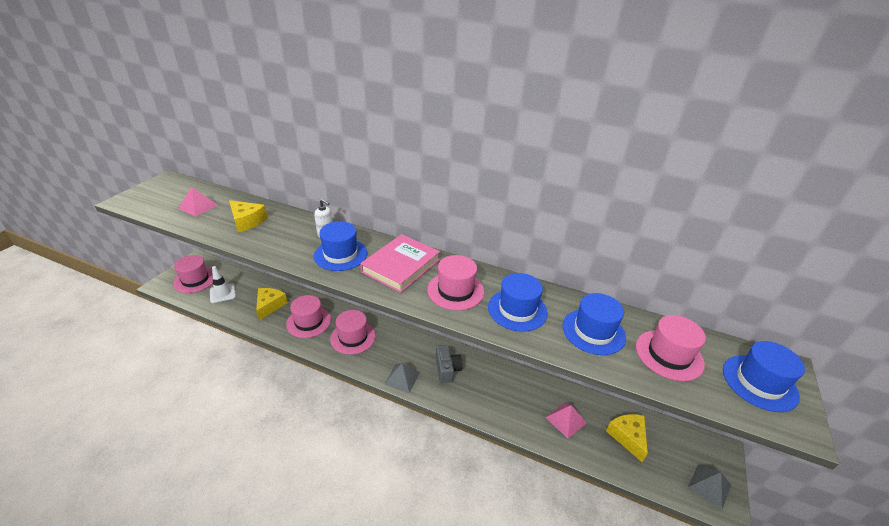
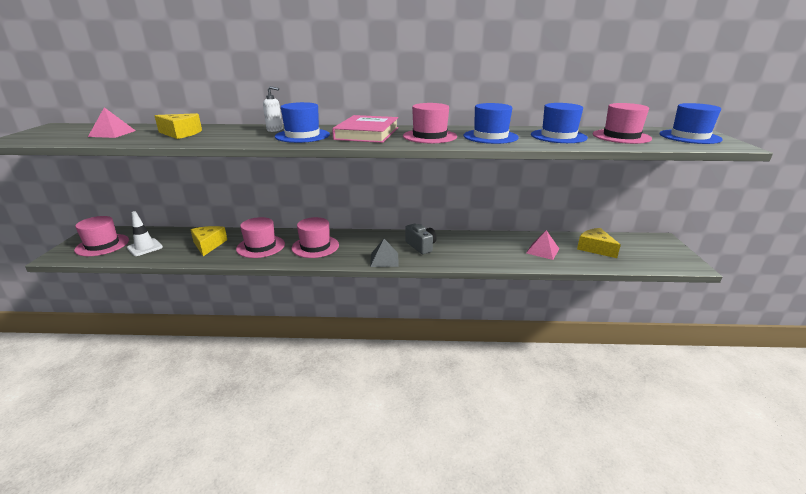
camera: 20 degrees left, 10 degrees down
grey pyramid [688,464,731,510] -> none

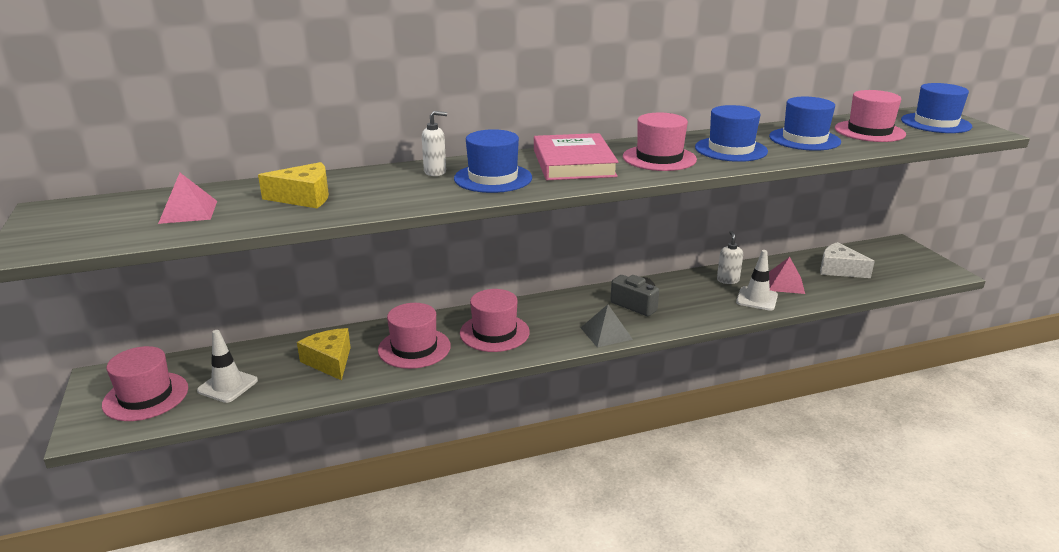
camera: 20 degrees left, 0 degrees up
yellow cheese [577,228,621,258] -> white cheese [820,242,875,278]
none -> white soap dispenser [717,231,743,284]
none -> white traffic cone [736,250,778,311]

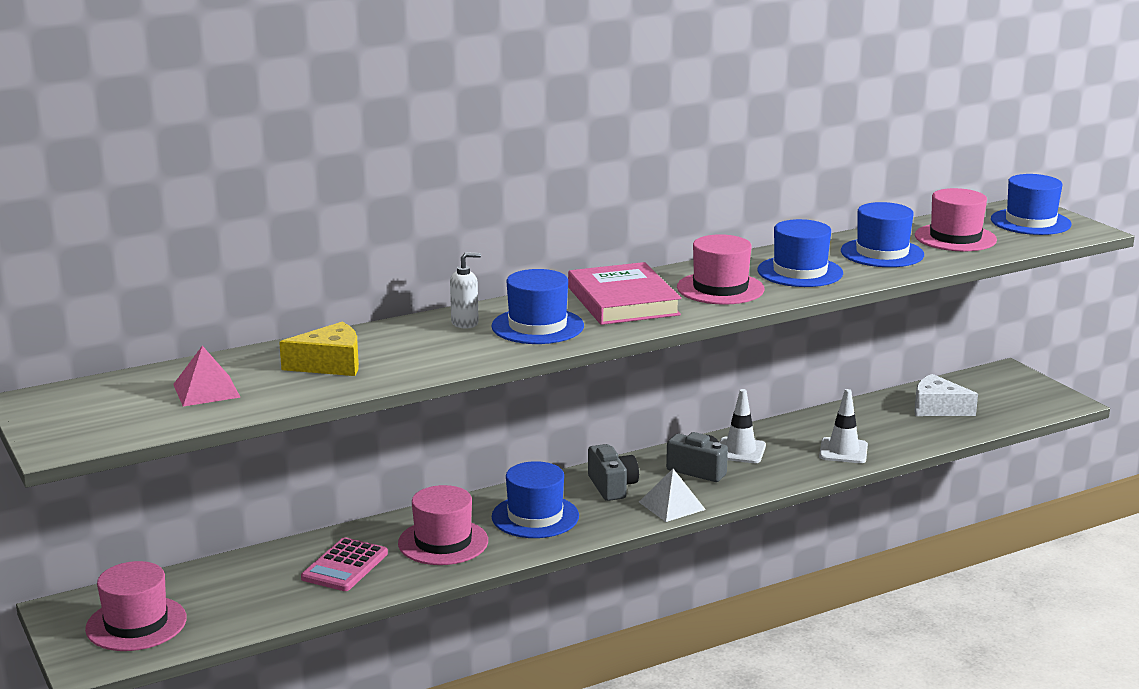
camera: 10 degrees left, 5 degrees down
white traffic cone [197,330,258,403] -> white traffic cone moved to [719,389,766,463]
yellow cheese [297,328,351,381] -> pink calculator [301,537,388,591]
pink hat [460,289,530,352] -> blue hat [492,461,579,538]
grey pyramid [581,305,633,348] -> white pyramid [639,469,706,522]
white soap dispenser [717,231,743,284] -> none
pink pyramid [769,257,805,294] -> none
none -> grey camera [588,444,639,501]

